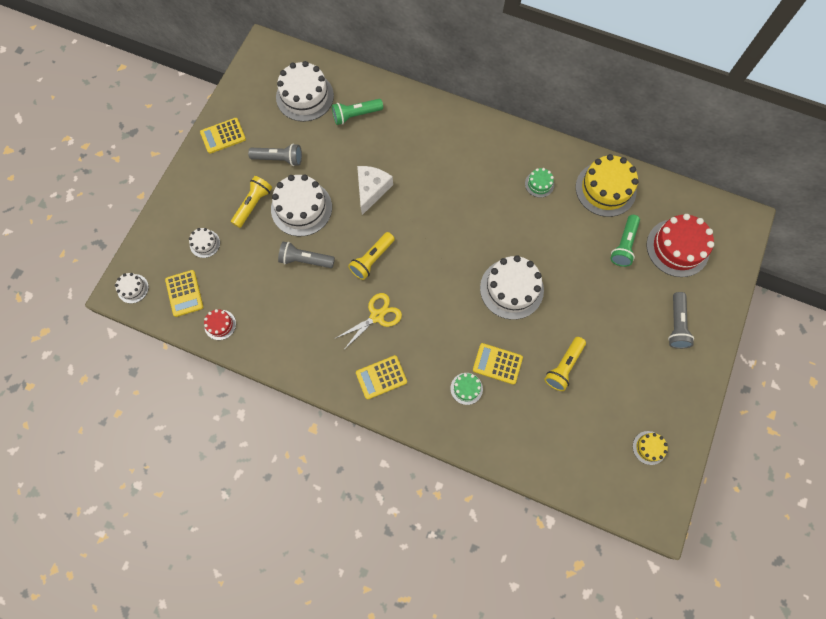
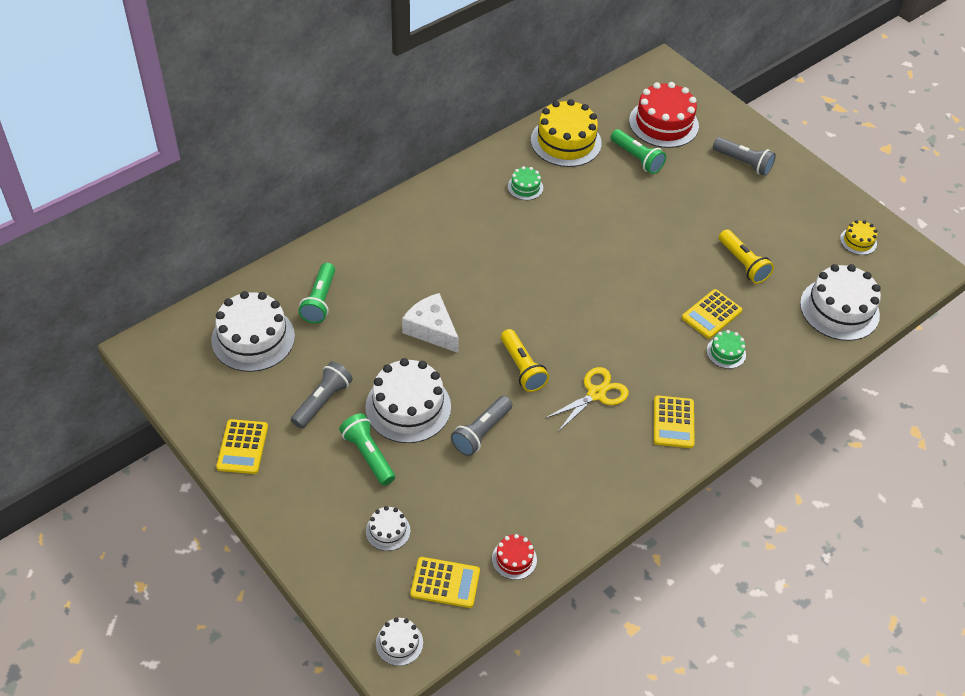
camera: 65 degrees left, 20 degrees down
yellow flashlight [231,176,272,228] -> green flashlight [339,413,395,486]
yellow scissors [334,293,402,350] -> yellow scissors turned 60 degrees clockwise [544,367,629,433]
white cake [480,255,544,320] -> white cake moved to [800,264,881,341]

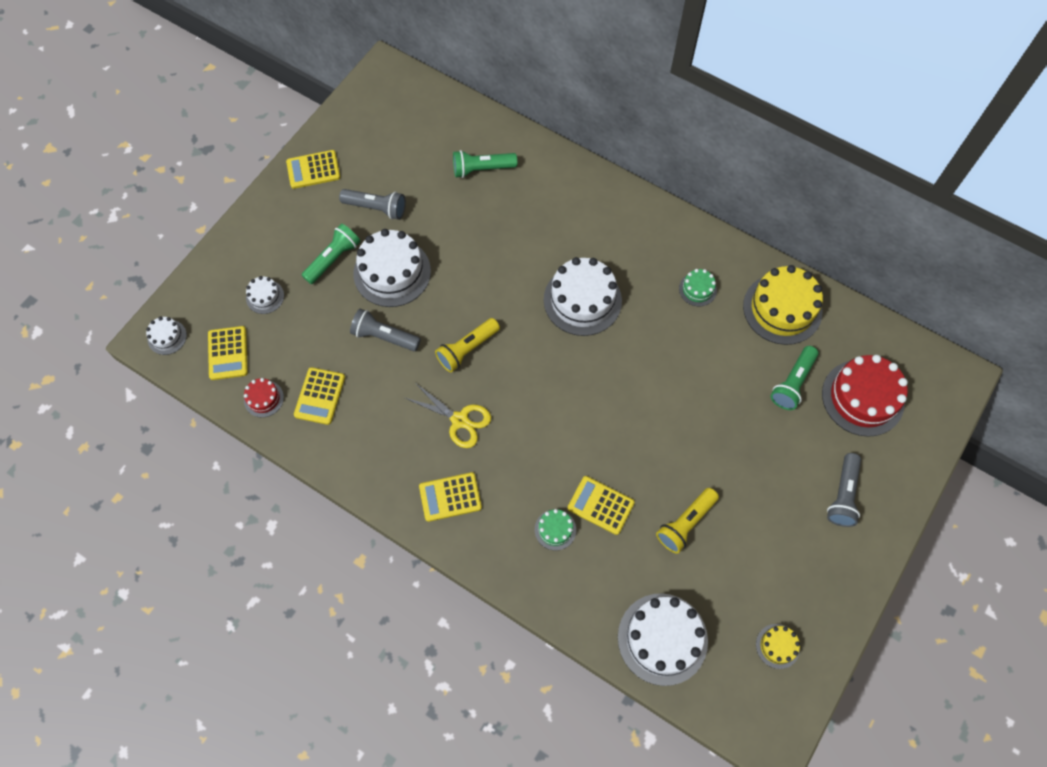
camera: 75 degrees right, 15 degrees up
white cake [211,291,295,372] -> white cake moved to [544,257,622,336]
white cheese [402,293,459,353] -> none
none -> yellow calculator [294,367,345,425]

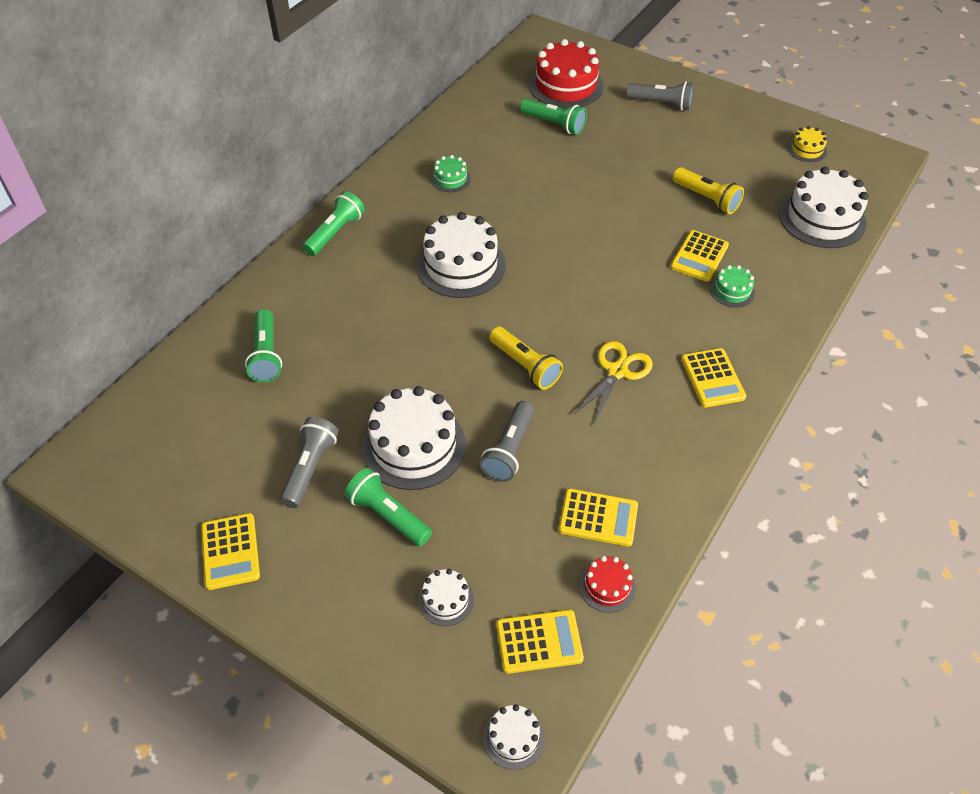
camera: 90 degrees left, 15 degrees down
yellow cake [743,265,823,345] -> none
none -> green flashlight [302,191,365,256]

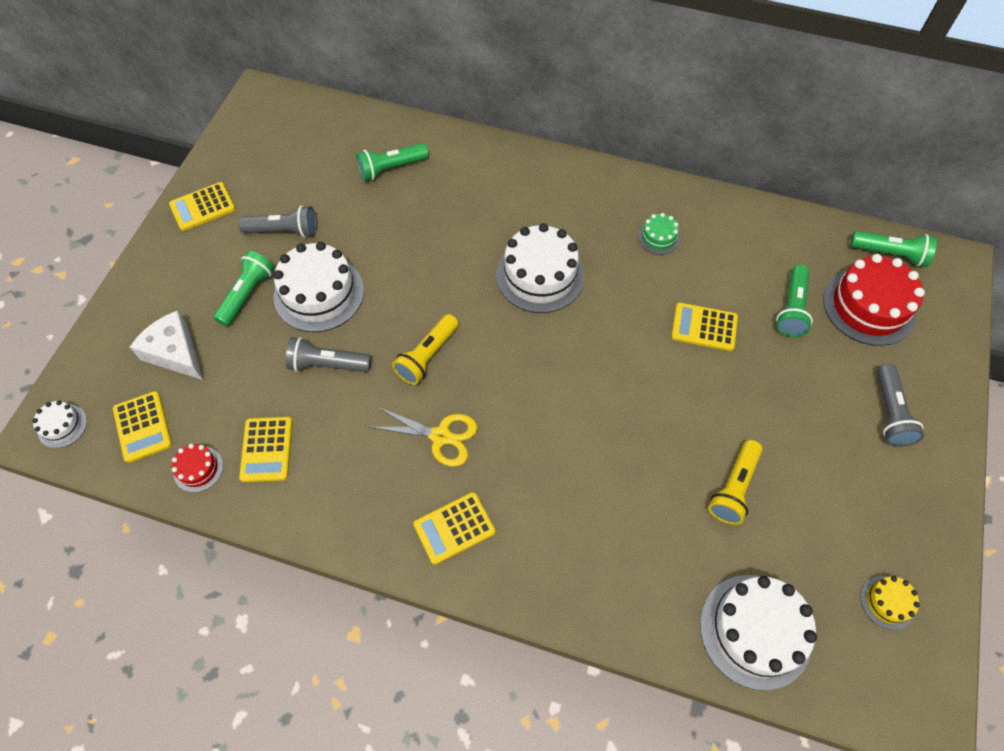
camera: 75 degrees right, 10 degrees up
green flashlight [302,191,365,256] -> green flashlight moved to [850,231,937,267]
white cake [418,569,474,626] -> white cheese [130,310,203,380]
yellow calculator [670,230,729,282] -> yellow calculator moved to [671,303,738,351]
green cake [710,265,755,307] -> none

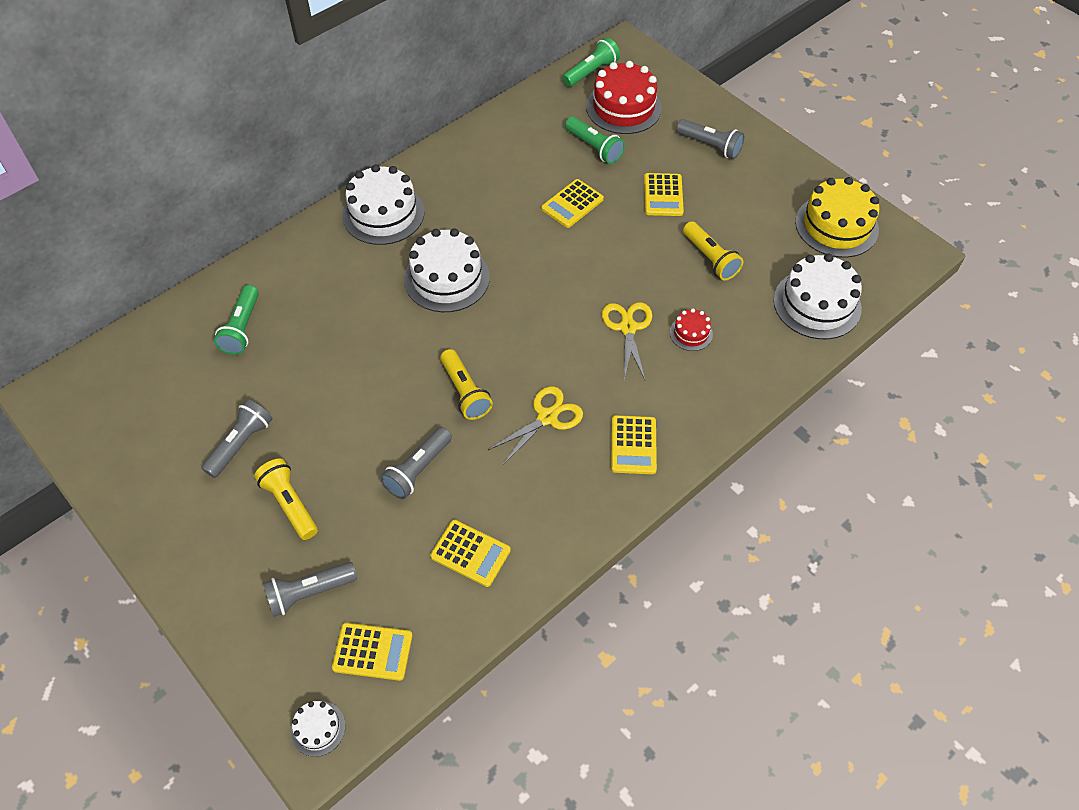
camera: 60 degrees left, 5 degrees down
white cheese [130,310,203,380] -> grey flashlight [263,562,357,617]
yellow calculator [169,182,235,231] -> yellow calculator moved to [644,173,684,216]
red cake [171,444,223,493] -> red cake moved to [670,308,713,351]
green flashlight [214,251,275,326] -> yellow flashlight [254,459,318,540]
white cake [273,242,364,332] -> white cake moved to [342,165,425,245]
green cake [638,213,680,255] -> none
yellow cake [861,576,920,630] -> yellow cake [795,177,879,258], size x2.06
none -> yellow scissors [602,302,652,380]

